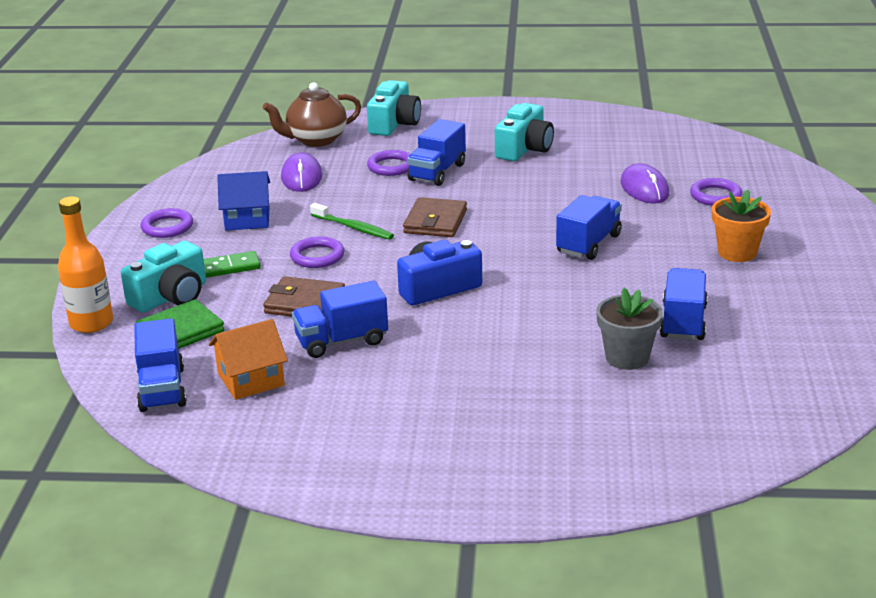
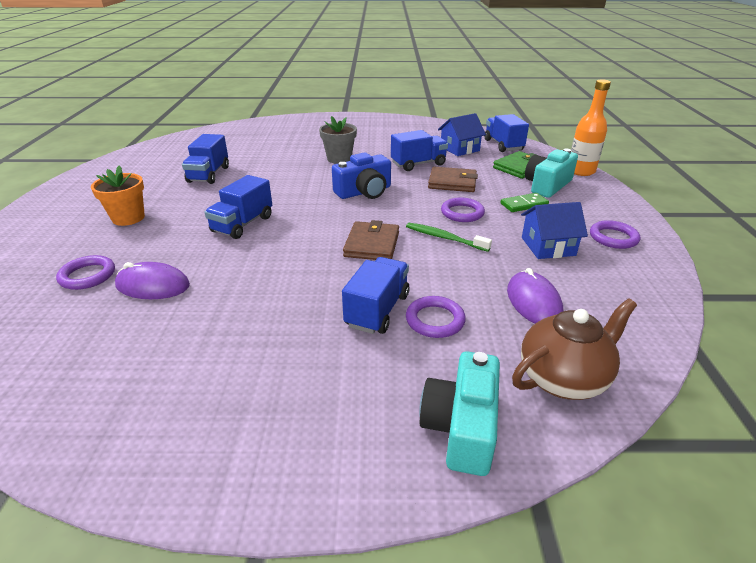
camera: 175 degrees right, 5 degrees up
orange house [209,319,288,400] -> blue house [438,113,486,156]
turquoise camera [495,103,554,161] -> none
grey flower pot [596,288,663,370] -> grey flower pot moved to [319,116,357,164]
purple mouse [620,163,669,204] -> purple mouse turned 60 degrees counterclockwise [115,262,190,299]

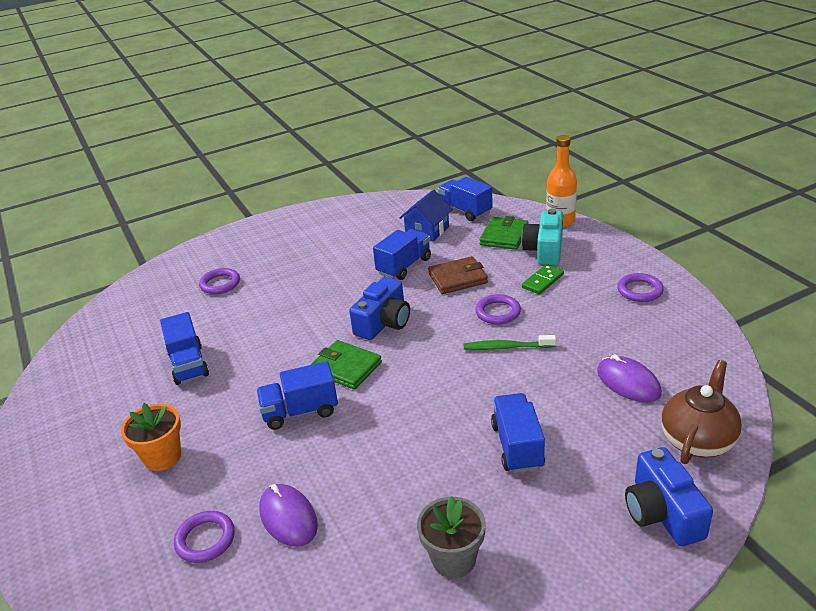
camera: 25 degrees left, 0 degrees up
purple mouse [115,262,190,299] -> purple mouse turned 75 degrees clockwise [259,484,318,547]
blue truck [204,175,272,239] -> blue truck turned 75 degrees clockwise [256,361,338,430]
grey flower pot [319,116,357,164] -> grey flower pot moved to [417,496,486,578]
brown wallet [343,220,399,260] -> none
purple ring [406,296,466,338] -> purple ring moved to [199,268,240,294]
turquoise camera [419,351,500,476] -> blue camera [625,447,713,546]
blue house [521,202,588,259] -> none
none -> green wallet [310,340,382,390]

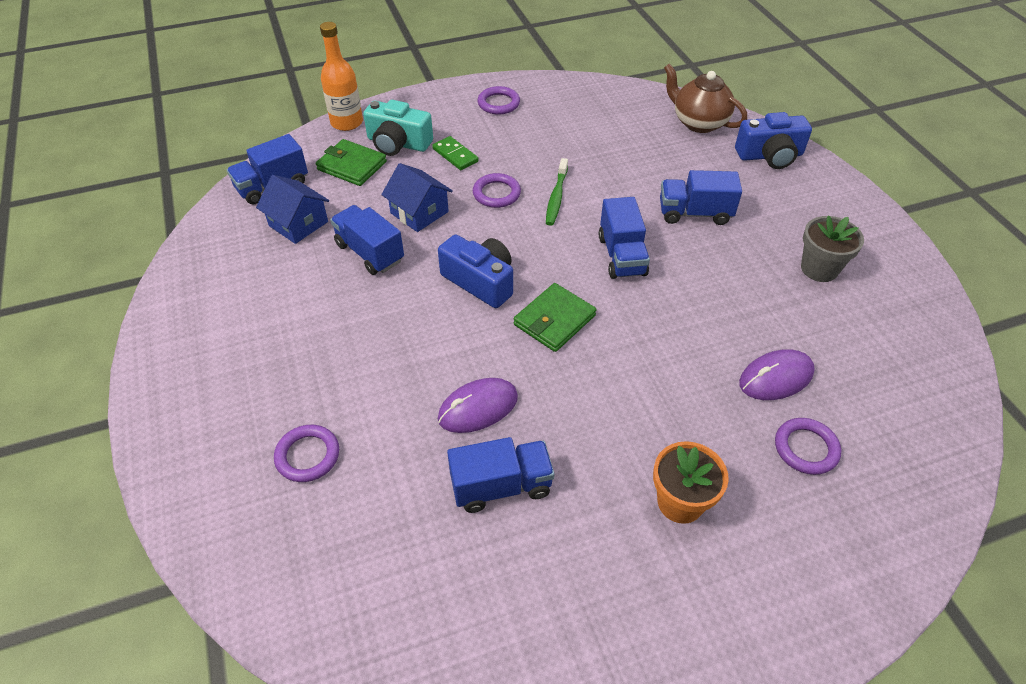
camera: 85 degrees left, 15 degrees up
blue truck [256,361,338,430] -> blue truck moved to [599,197,650,279]
brown wallet [428,256,488,294] -> blue house [381,163,453,232]
purple mouse [597,354,662,403] -> purple mouse moved to [438,378,518,433]

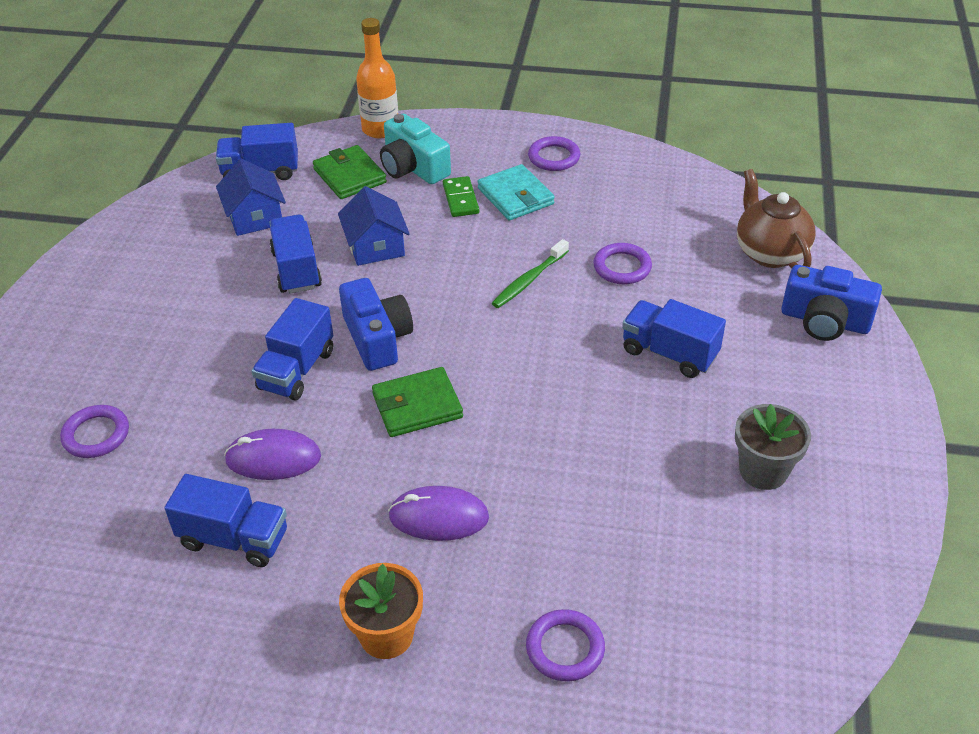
camera: 30 degrees right, 5 degrees down
purple ring [473,173,521,208] -> purple ring moved to [593,243,652,284]
blue truck [599,197,650,279] -> blue truck moved to [252,298,333,401]
purple mouse [739,349,815,400] -> purple mouse moved to [388,486,489,541]
none -> turquoise wallet [477,164,555,221]

